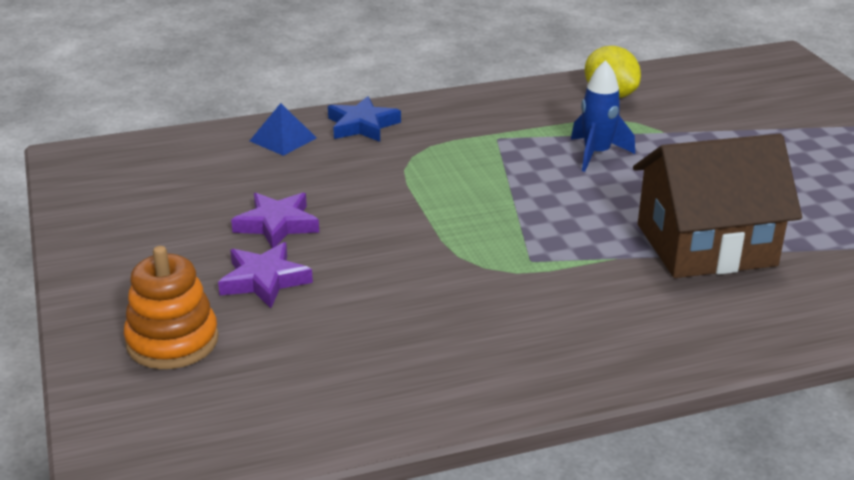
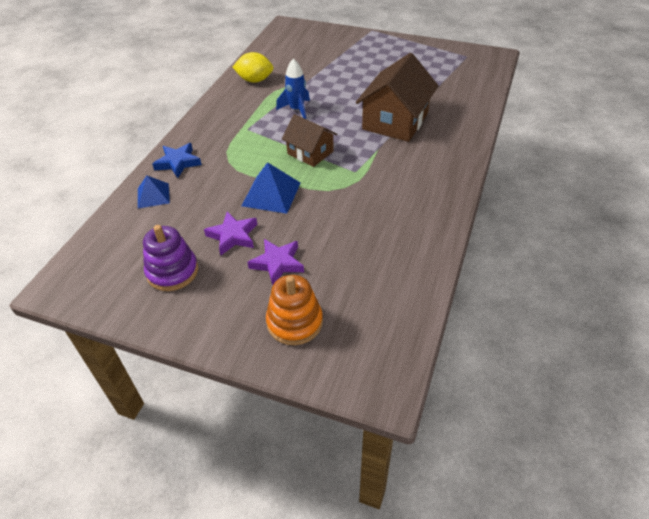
camera: 50 degrees left, 15 degrees up
none -> purple stacking toy [143,225,198,291]
none -> blue pyramid [242,162,300,214]
none -> brown house [282,114,337,167]

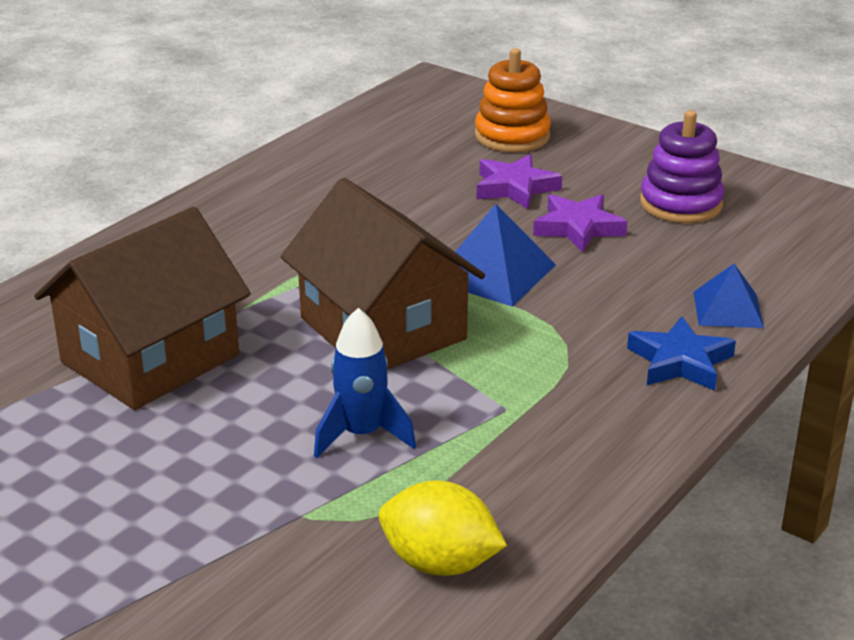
camera: 165 degrees left, 15 degrees down
brown house [282,114,337,167] -> brown house [281,178,485,369], size x1.66

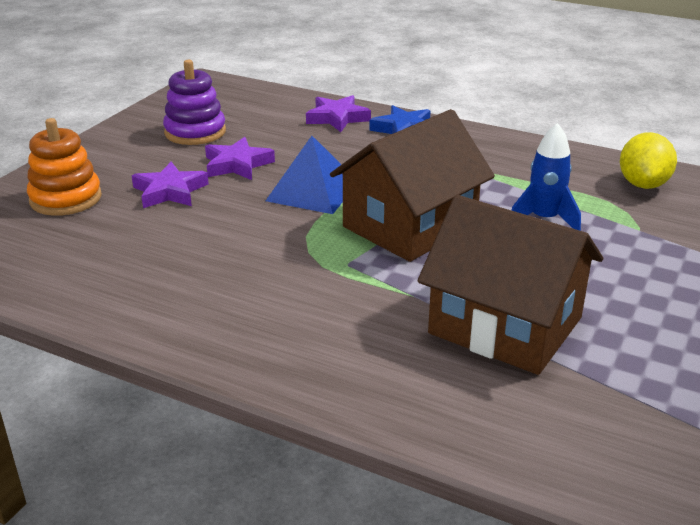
camera: 100 degrees left, 0 degrees up
blue pyramid [694,264,764,328] -> purple star [306,95,371,132]

